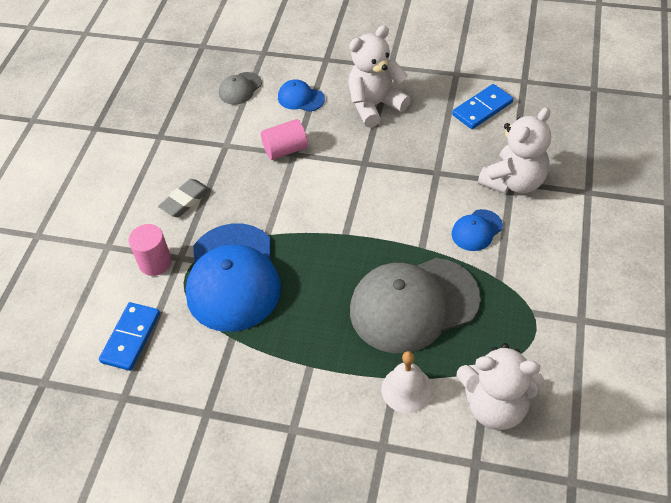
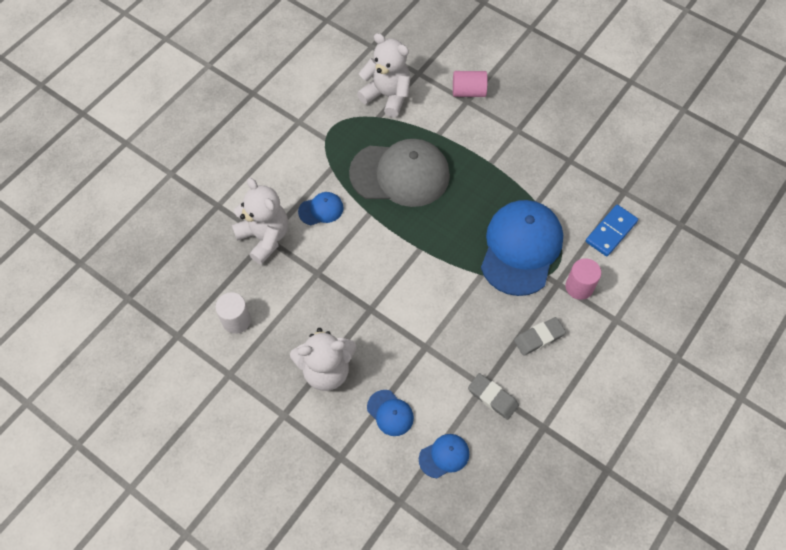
camera: 160 degrees left, 10 degrees up
grey cap [219,72,262,105] -> blue cap [419,434,469,478]
pink cylinder [261,119,308,160] -> pink cylinder moved to [453,71,488,97]
white bell [381,351,433,413] -> none
blue domino [452,84,513,129] -> white cylinder [215,292,251,334]
white teddy bear [478,107,551,194] -> white teddy bear turned 75 degrees clockwise [232,178,288,265]
none -> grey eraser [468,373,519,420]

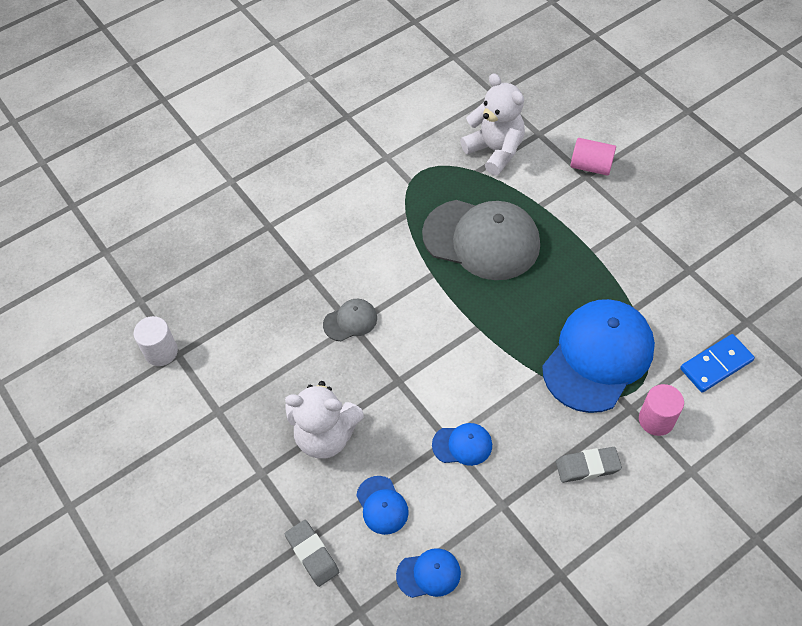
camera: 20 degrees right, 5 degrees down
white cylinder [215,292,251,334] -> white cylinder moved to [133,316,178,366]
white teddy bear [232,178,288,265] -> none
blue cap [298,192,344,225] -> blue cap moved to [432,423,492,466]
grey eraser [468,373,519,420] -> grey eraser moved to [285,520,339,587]
none -> grey cap [323,299,377,341]

